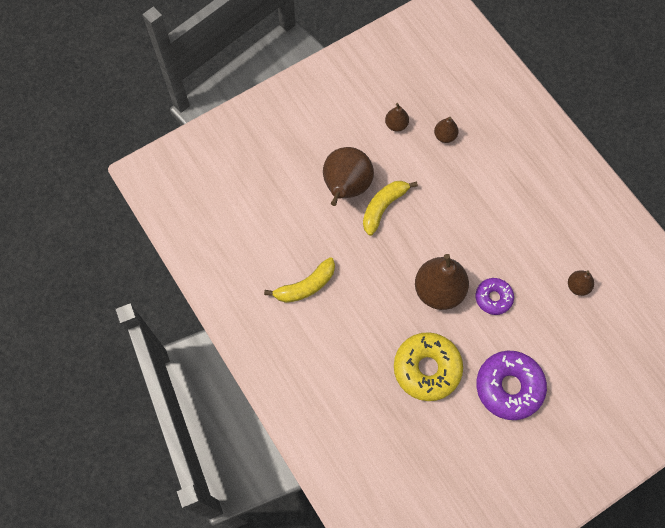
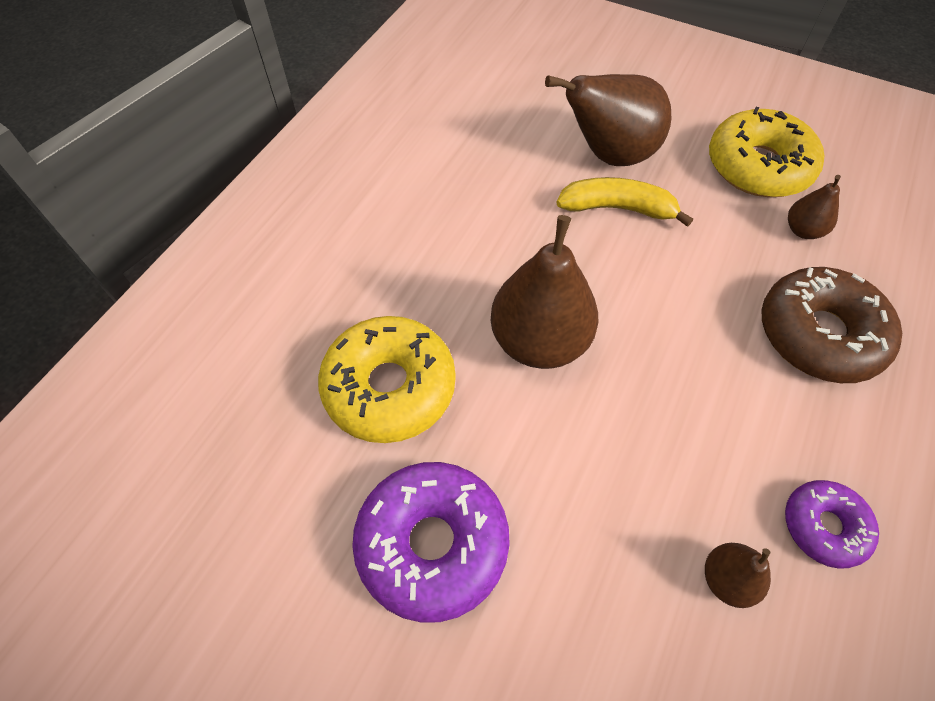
camera: 60 degrees right, 10 degrees down
yellow banana [264,257,335,303] -> none
brown pear [385,103,409,132] -> yellow donut [709,107,824,197]
purple donut [476,278,514,315] -> purple donut moved to [785,480,879,569]
none -> brown donut [762,267,902,383]

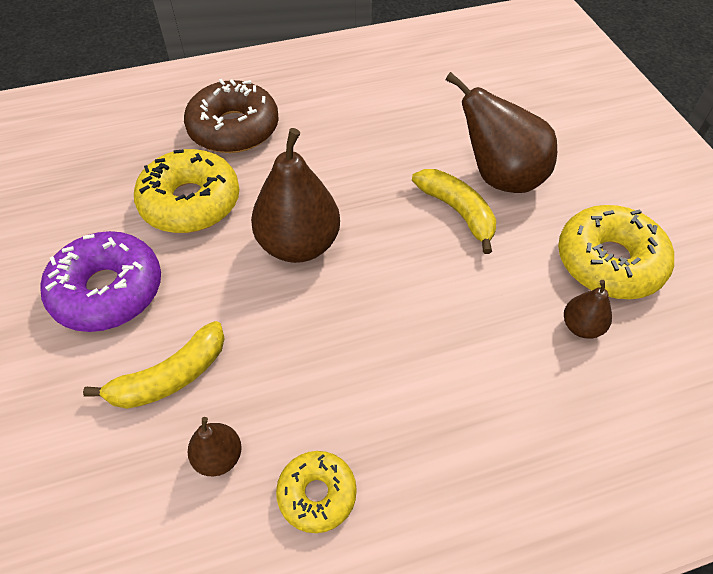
camera: 45 degrees right, 5 degrees down
brown donut [762,267,902,383] -> brown donut moved to [184,79,279,153]
purple donut [785,480,879,569] -> yellow donut [276,451,357,533]
none -> yellow banana [83,321,225,409]

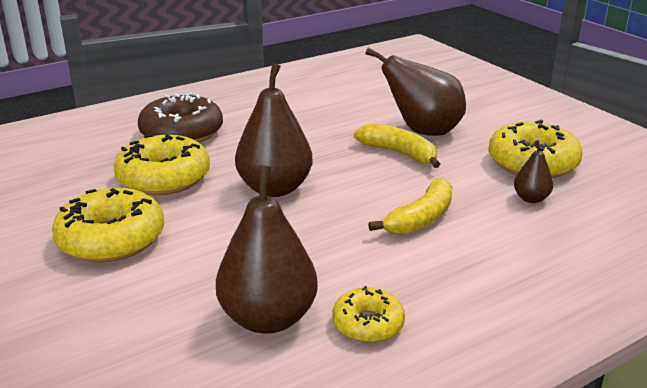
camera: 15 degrees left, 25 degrees down
purple donut [40,231,161,332] -> yellow donut [52,188,164,262]
yellow banana [83,321,225,409] -> yellow banana moved to [368,178,453,235]
brown pear [187,417,242,476] -> brown pear [216,165,318,334], size x2.06

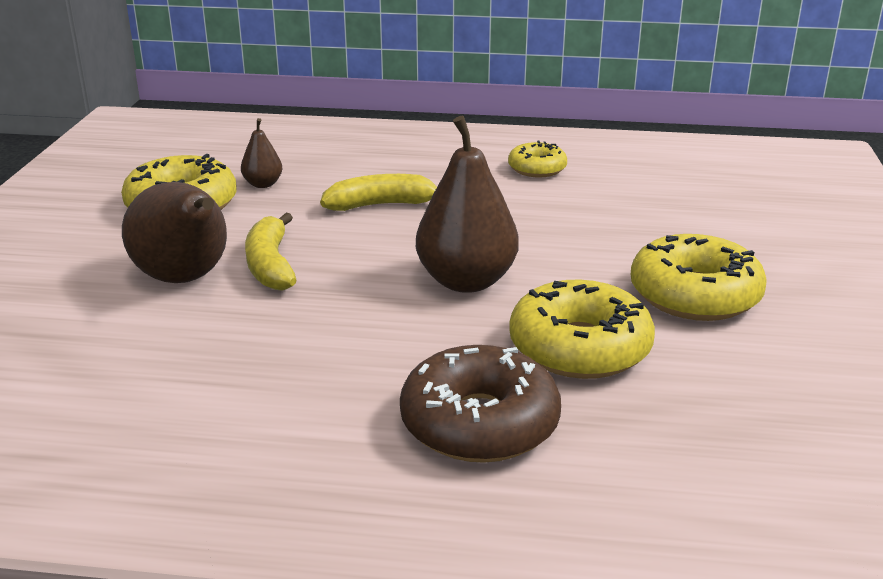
camera: 140 degrees left, 0 degrees up
brown pear [216,165,318,334] -> none

